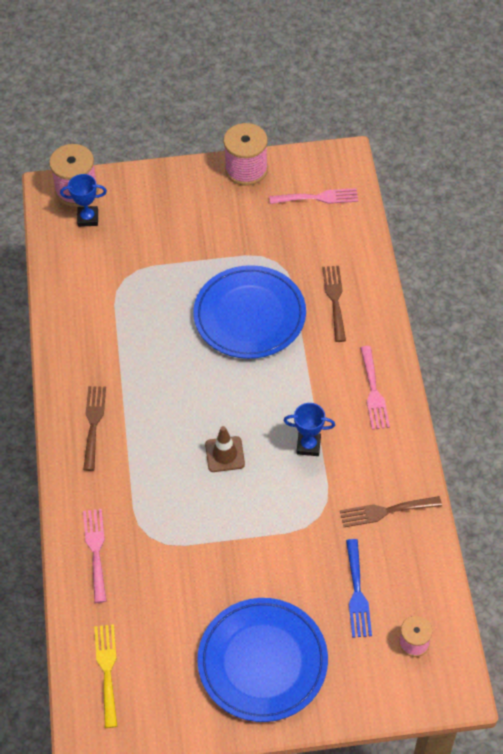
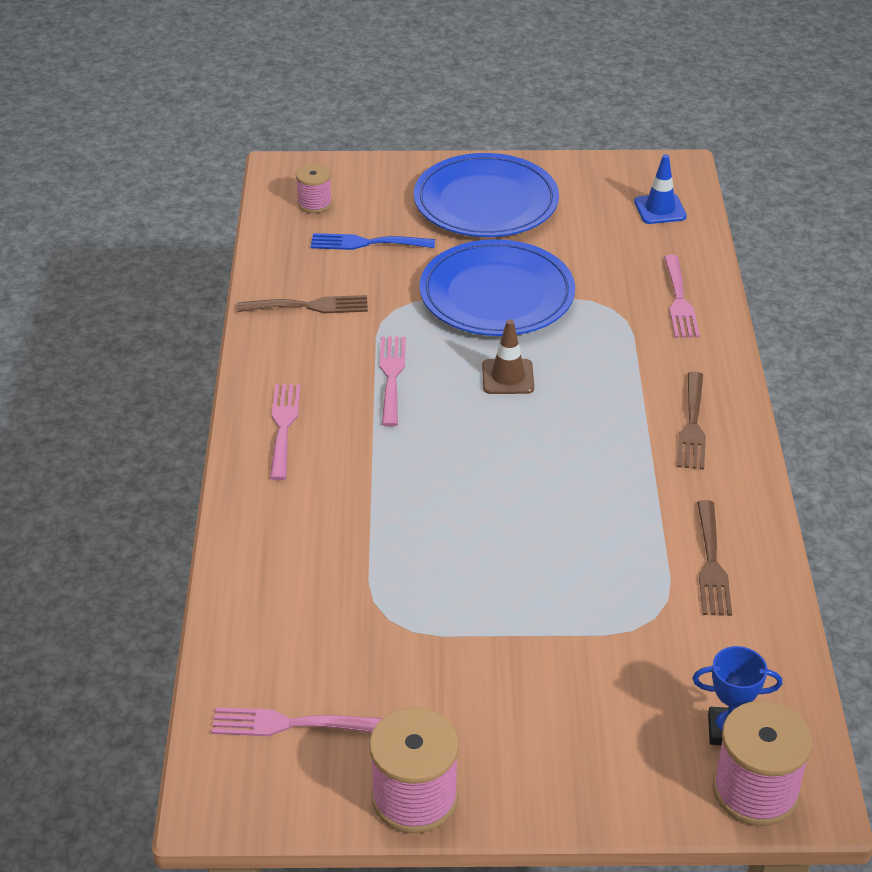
camera: 175 degrees left, 15 degrees down
yellow fork [94,624,117,728] -> blue traffic cone [634,154,687,224]
blue plate [193,265,306,359] -> blue plate moved to [419,239,575,336]
blue trophy [284,403,335,456] -> pink fork [380,337,406,427]
brown fork [322,266,346,342] -> brown fork moved to [697,500,732,616]
blue fork [346,539,372,638] -> blue fork turned 90 degrees counterclockwise [311,233,435,250]

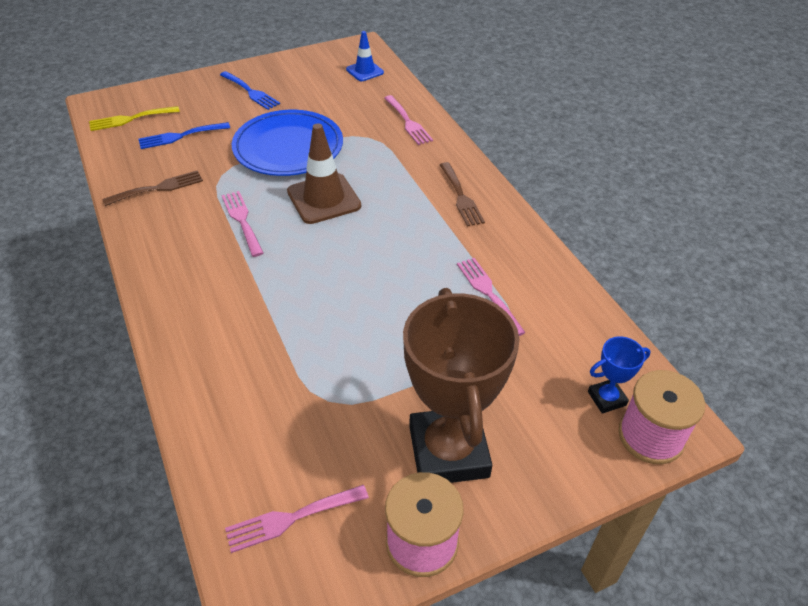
camera: 25 degrees left, 5 degrees up
pink fork [270,384,300,480] -> pink fork moved to [457,258,526,336]
pink spool [296,164,332,213] -> yellow fork [89,106,180,131]
blue plate [414,153,559,237] -> blue fork [220,71,280,110]
brown traffic cone [482,320,534,394] -> brown traffic cone [287,123,361,224], size x1.67
brown fork [697,500,732,616] -> none
none -> brown trophy [403,288,519,483]

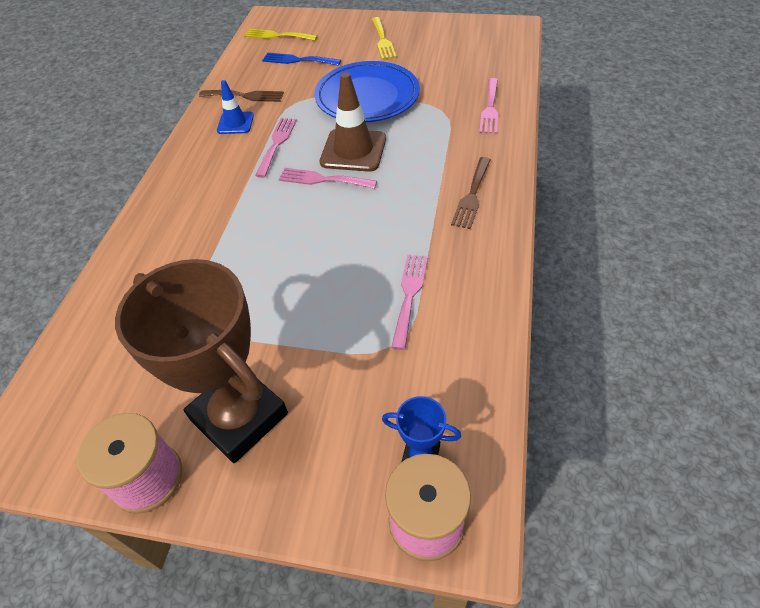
camera: 40 degrees right, 5 degrees up
blue fork [220,71,280,110] -> yellow fork [372,17,396,60]
pink fork [225,485,369,553] -> pink fork moved to [279,168,377,189]
blue traffic cone [346,31,384,81] -> blue traffic cone moved to [217,80,254,134]
brown trophy [403,288,519,483] -> brown trophy turned 75 degrees counterclockwise [115,259,288,463]

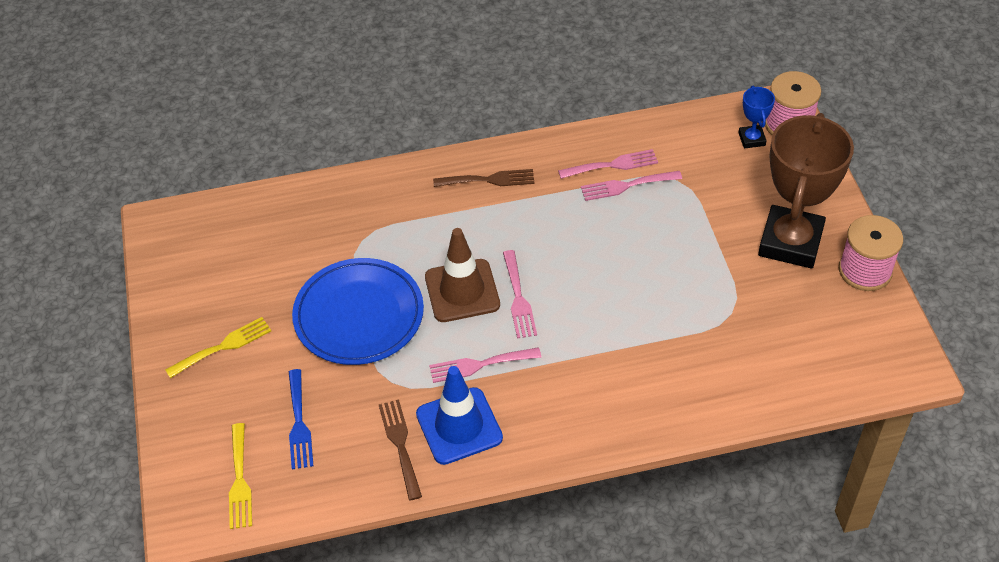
camera: 115 degrees left, 0 degrees up
blue traffic cone [217,80,254,134] -> blue traffic cone [416,366,503,465], size x1.67
pink fork [479,78,499,134] -> pink fork moved to [558,149,658,179]

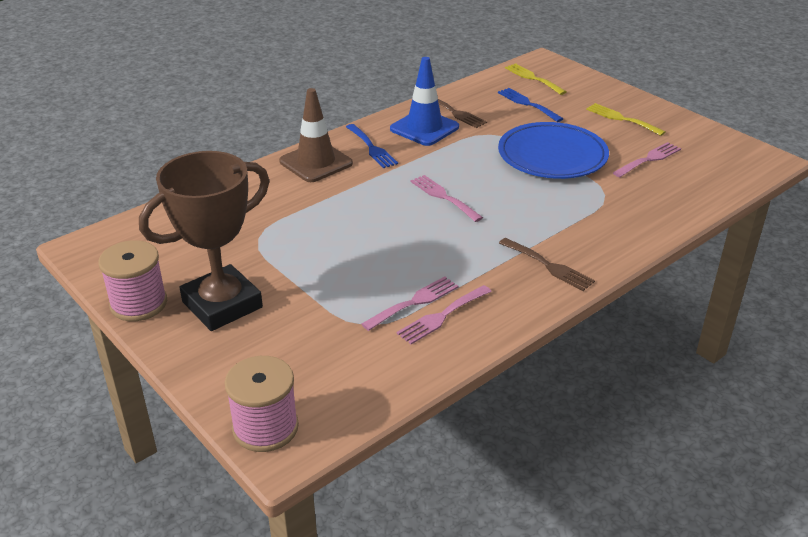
camera: 150 degrees right, 15 degrees down
yellow fork [165,317,271,378] -> yellow fork turned 105 degrees clockwise [586,103,666,136]
brown traffic cone [425,228,500,322] -> brown traffic cone moved to [279,88,353,182]
pink fork [429,347,542,383] -> pink fork moved to [613,142,681,177]
brown fork [433,169,534,187] -> brown fork turned 105 degrees counterclockwise [499,238,595,291]
blue trophy [739,86,775,149] -> none
brown trophy [758,113,854,268] -> brown trophy turned 60 degrees clockwise [139,151,269,331]
none -> blue fork [346,124,398,168]

